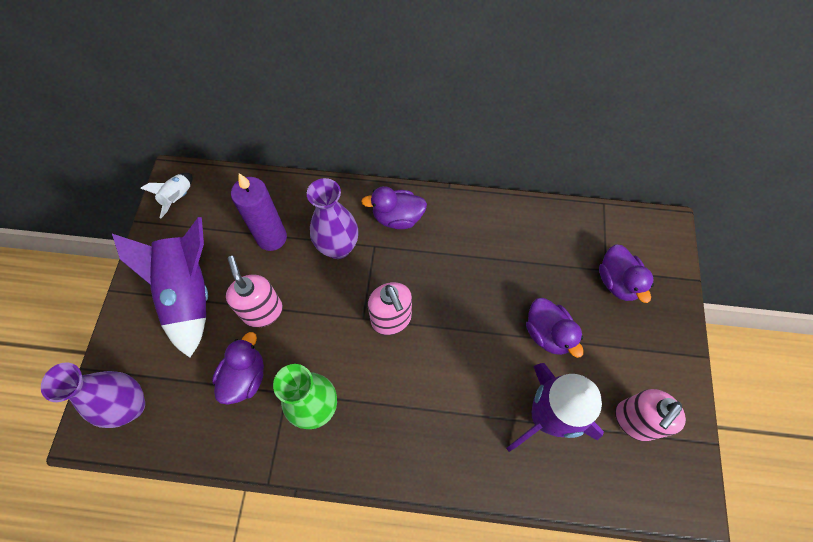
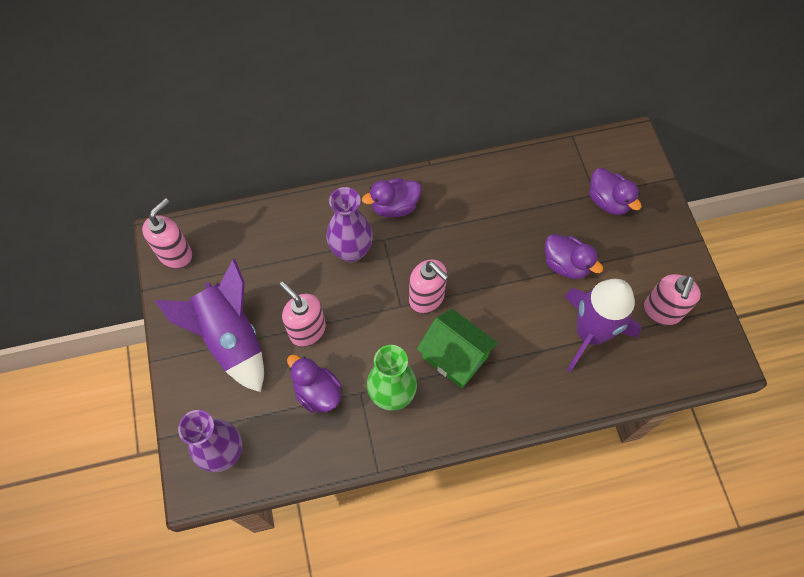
camera: 20 degrees left, 0 degrees up
white rocket [140,173,192,218] -> pink soap dispenser [142,198,193,269]
purple duck [212,332,264,405] -> purple duck turned 45 degrees counterclockwise [287,354,342,413]
purple candle [231,173,287,251] -> none
none -> green house [417,308,498,388]

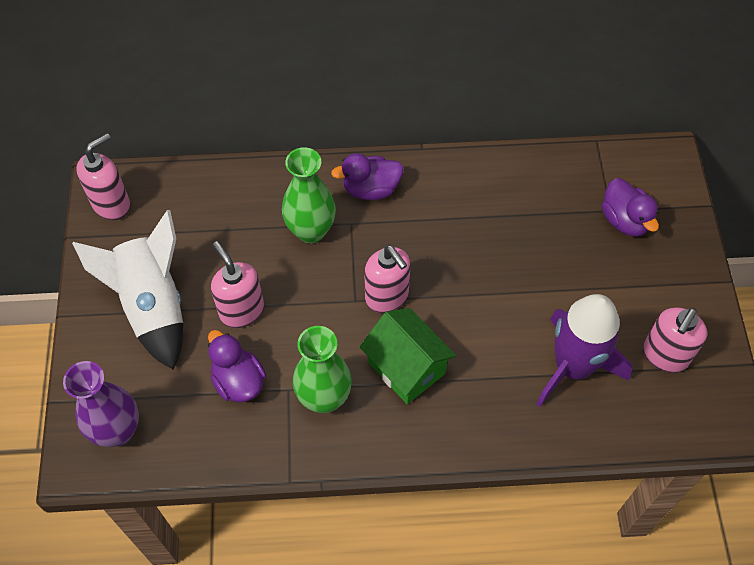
camera: 10 degrees right, 5 degrees down
purple rocket [155,259,264,392] -> white rocket [72,210,183,369]
purple vase [327,187,373,262] -> green vase [282,147,336,243]
purple duck [545,234,603,279] -> none

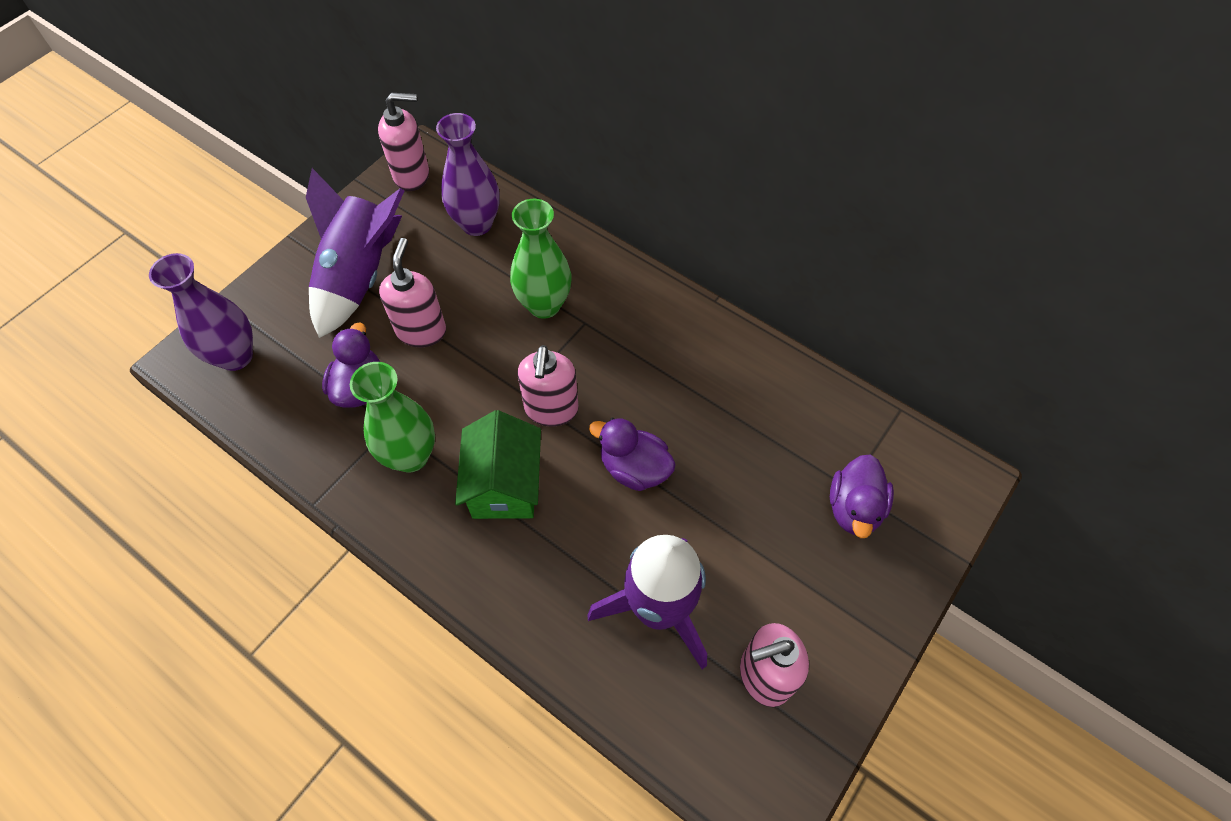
camera: 40 degrees right, 0 degrees up
white rocket [72,210,183,369] -> purple rocket [306,168,405,338]
purple duck [331,153,404,200] -> purple duck moved to [589,418,676,491]
none -> purple vase [436,113,500,236]

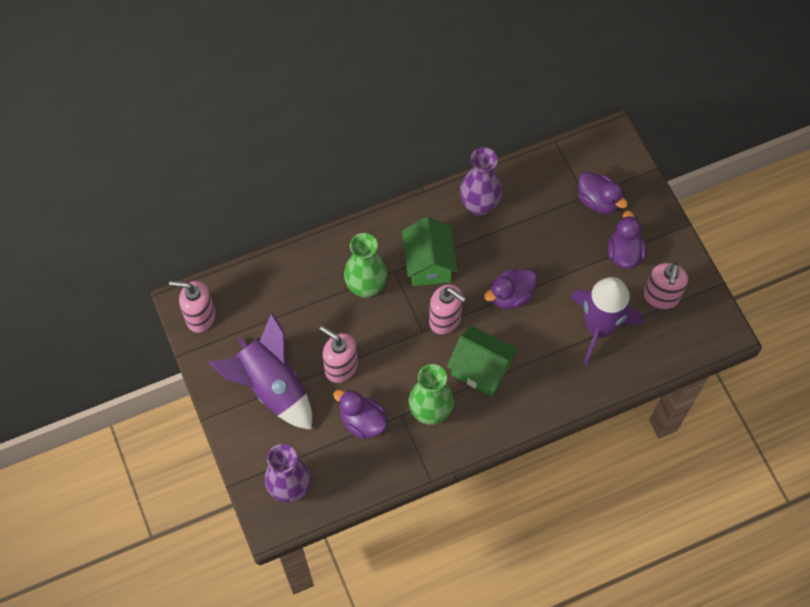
camera: 60 degrees left, 5 degrees up
pink soap dispenser [378,93,429,191] -> pink soap dispenser turned 105 degrees counterclockwise [169,281,216,333]
purple vase [436,113,500,236] -> purple vase moved to [460,148,502,216]
none -> green house [402,217,458,286]
none -> purple duck [608,211,646,269]

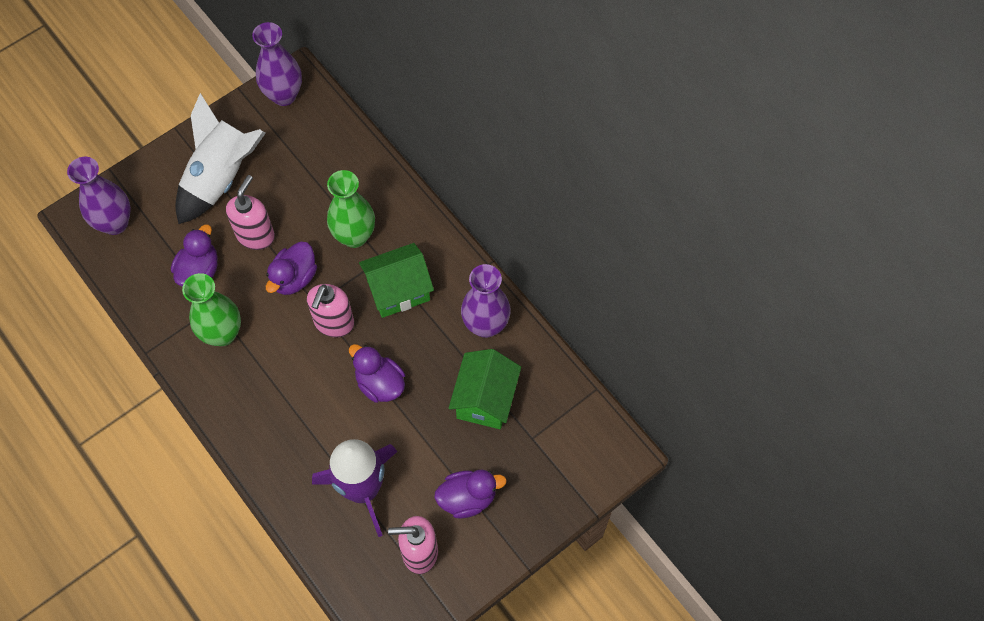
camera: 75 degrees right, 0 degrees up
pink soap dispenser [169,281,216,333] -> purple vase [252,22,302,106]
purple rocket [209,313,312,430] -> white rocket [175,93,266,224]
green house [447,326,518,396] -> green house moved to [449,349,521,429]
purple duck [578,172,628,214] -> purple duck moved to [266,242,317,295]

